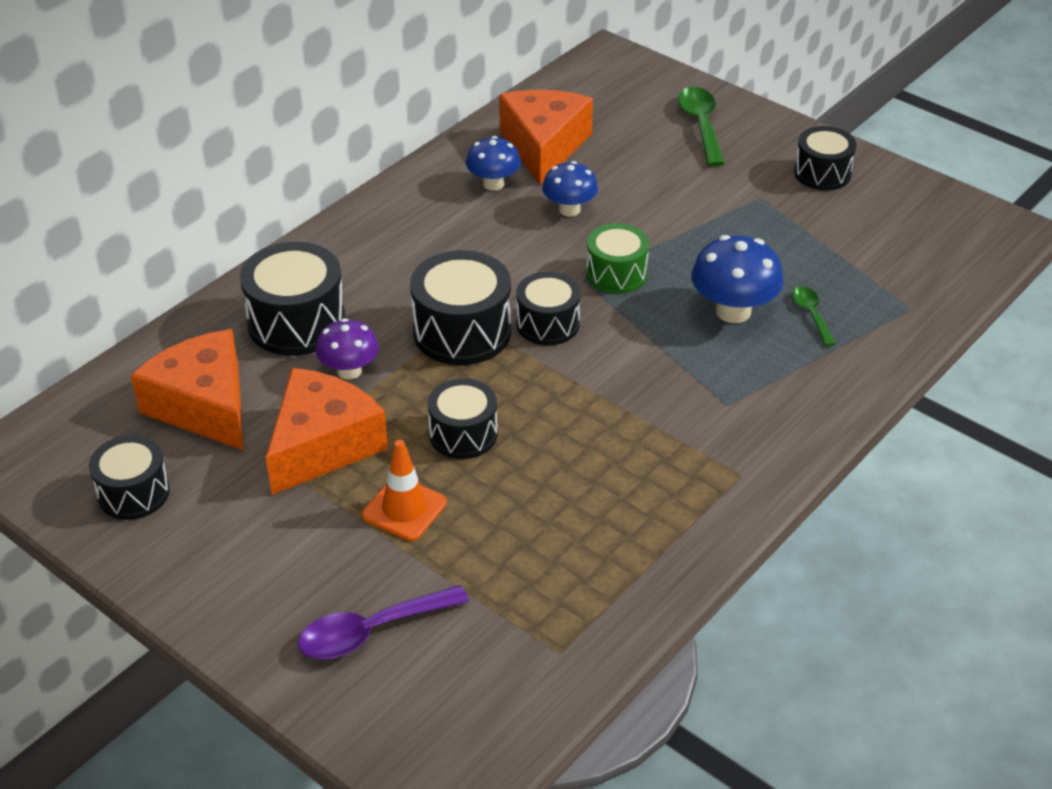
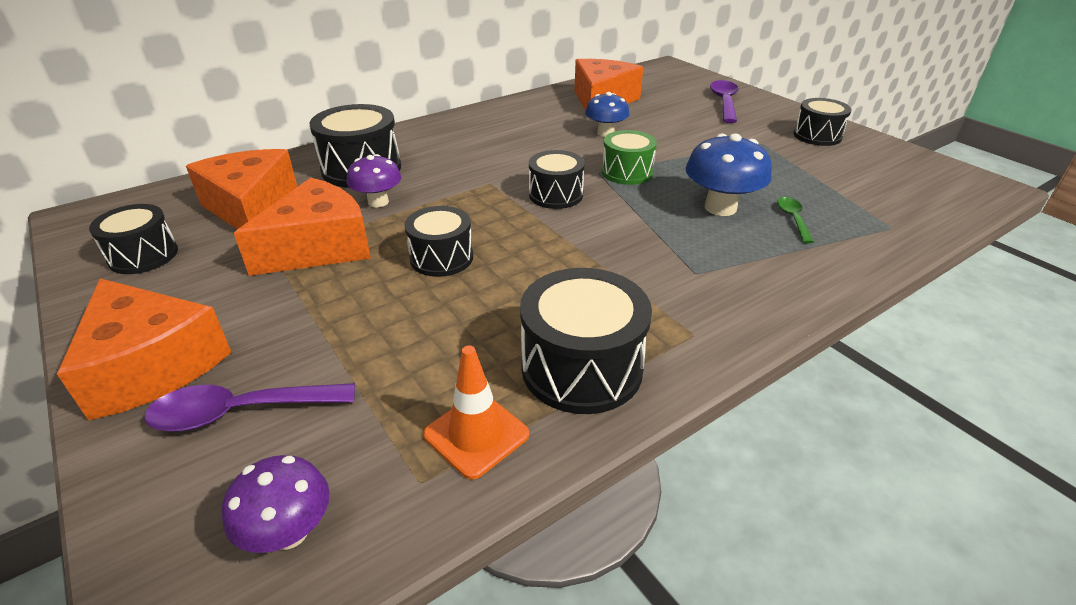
camera: 15 degrees right, 5 degrees down
orange traffic cone [362,440,447,541] -> orange traffic cone moved to [423,345,529,480]
black drum [410,250,511,365] -> black drum moved to [520,268,652,414]
blue mushroom [466,136,521,191] -> none
green spoon [678,87,725,166] -> purple spoon [710,80,739,123]
none -> orange cheese [57,278,232,421]
none -> purple mushroom [222,455,330,553]

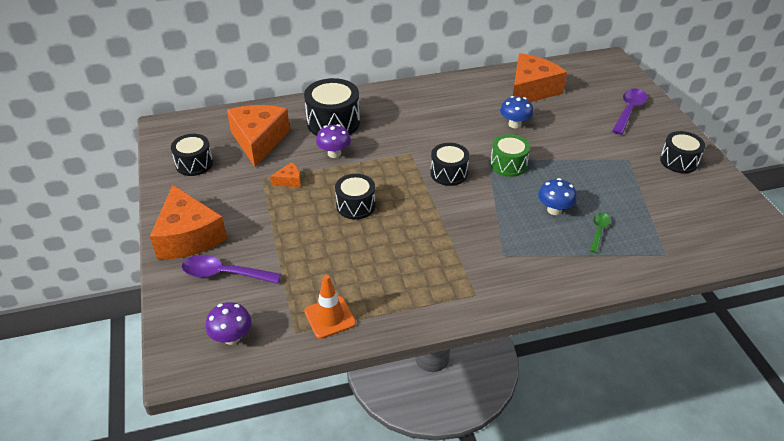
camera: 20 degrees right, 5 degrees up
orange cheese [234,178,371,276] -> orange cheese [270,162,301,187], size x0.42
black drum [520,268,652,414] -> none
blue mushroom [685,133,772,216] -> blue mushroom [538,178,577,215], size x0.66

